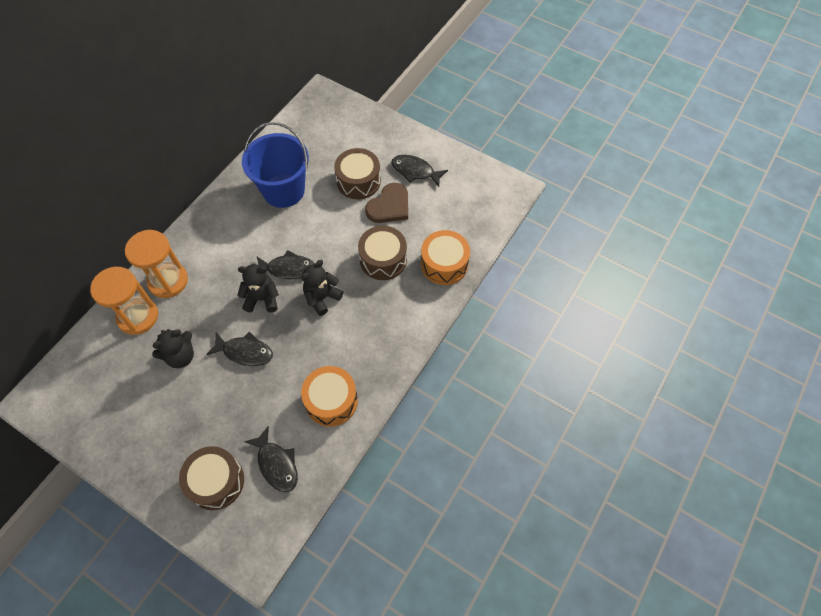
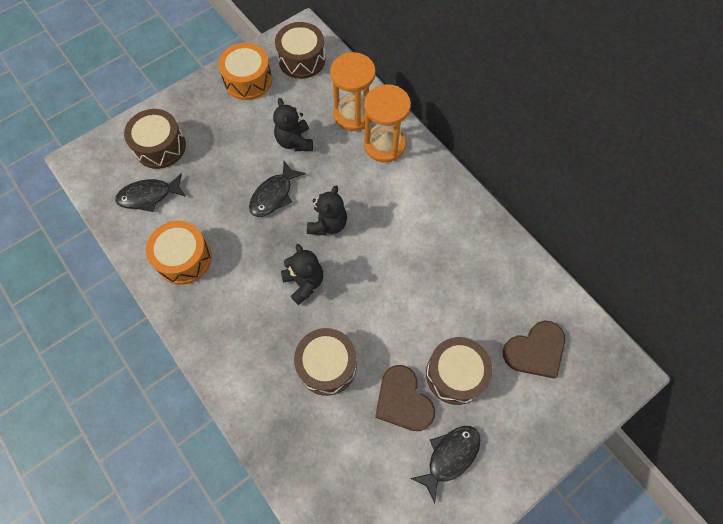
camera: 110 degrees right, 5 degrees up
blue bucket [242,122,309,208] -> none
black fish [257,250,315,279] -> none
orange drum [421,230,470,285] -> orange drum moved to [218,43,272,100]
none -> brown drum [275,22,325,79]
none -> brown heart [503,321,565,379]

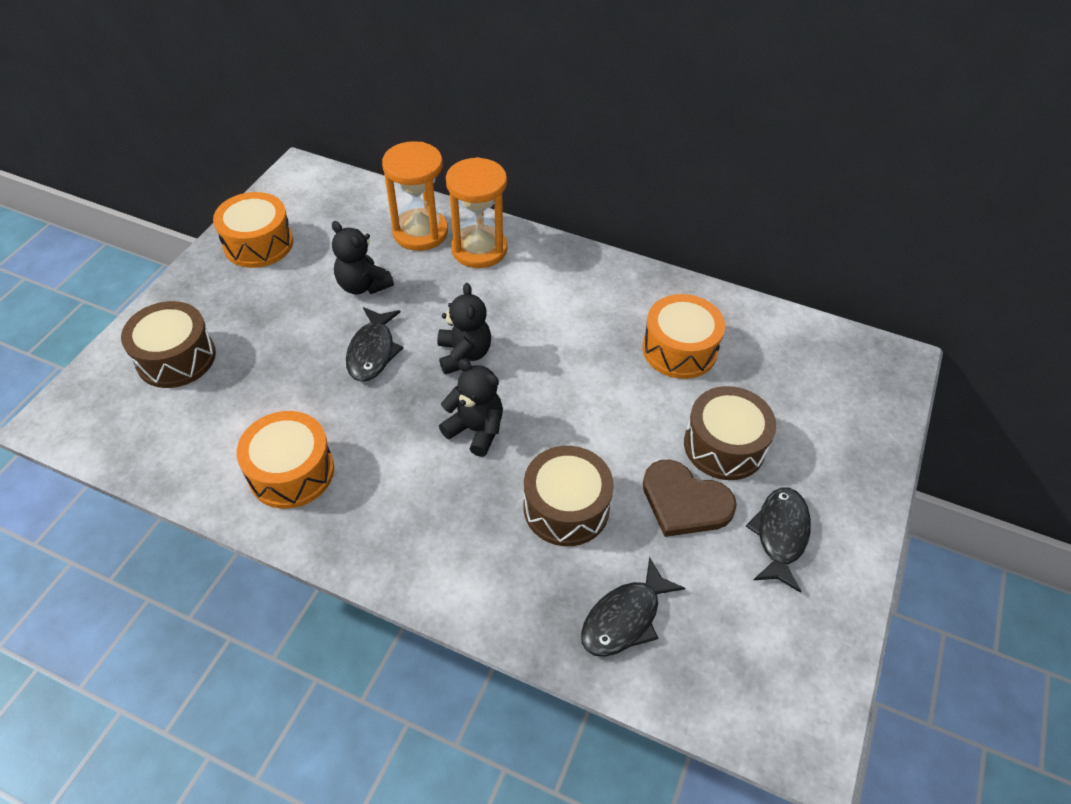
camera: 30 degrees left, 15 degrees down
black fish [115,173,186,212] -> black fish moved to [581,557,686,657]
brown drum [275,22,325,79] -> none
brown heart [503,321,565,379] -> none
none -> orange drum [643,294,725,379]

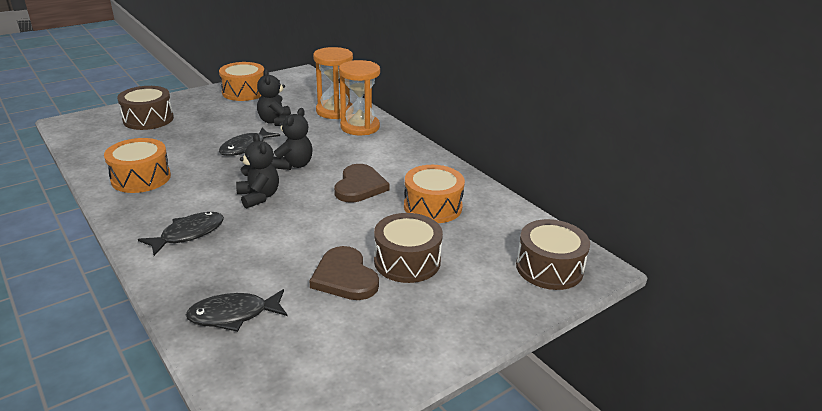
camera: 30 degrees right, 20 degrees down
brown drum [523,446,614,546] -> brown drum moved to [516,219,590,290]
black fish [746,487,811,593] -> black fish moved to [138,212,224,256]
none -> brown heart [334,164,390,202]

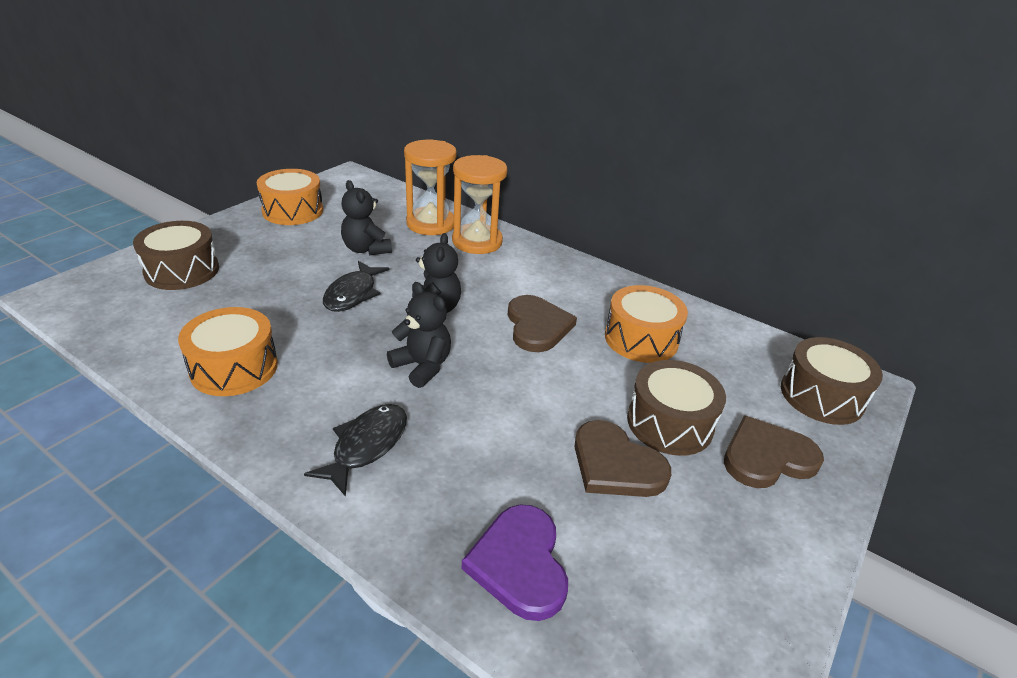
camera: 20 degrees left, 5 degrees up
black fish [186,289,288,332] -> purple heart [461,504,568,621]
none -> brown heart [724,415,824,488]

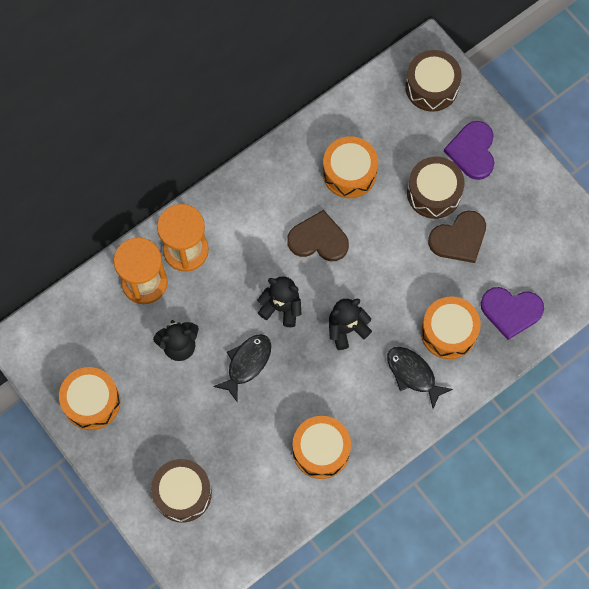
camera: 70 degrees left, 35 degrees up
black fish [323,261,390,312] -> black fish turned 90 degrees counterclockwise [213,334,271,402]
brown heart [724,415,824,488] -> purple heart [444,121,495,180]
none -> orange drum [421,297,481,359]

